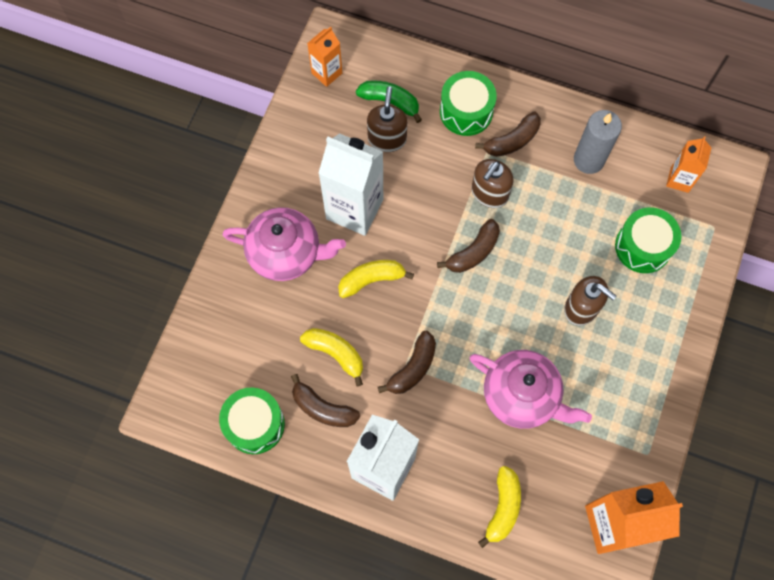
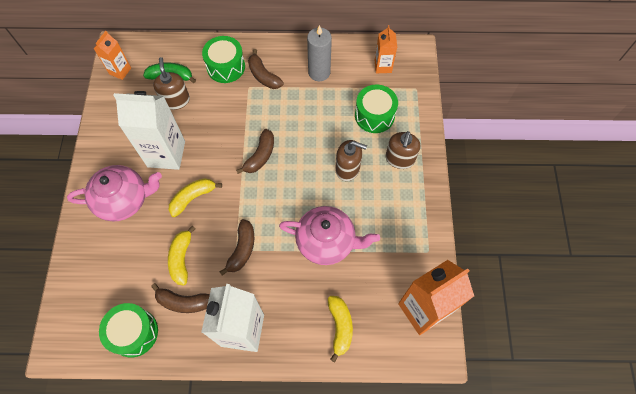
camera: 20 degrees left, 5 degrees down
yellow banana [300,328,363,386] -> yellow banana turned 105 degrees counterclockwise [168,226,196,286]
brown soap dispenser [471,159,514,208] -> brown soap dispenser moved to [386,131,420,169]
brown banana [475,111,541,157] -> brown banana turned 105 degrees clockwise [248,49,284,89]

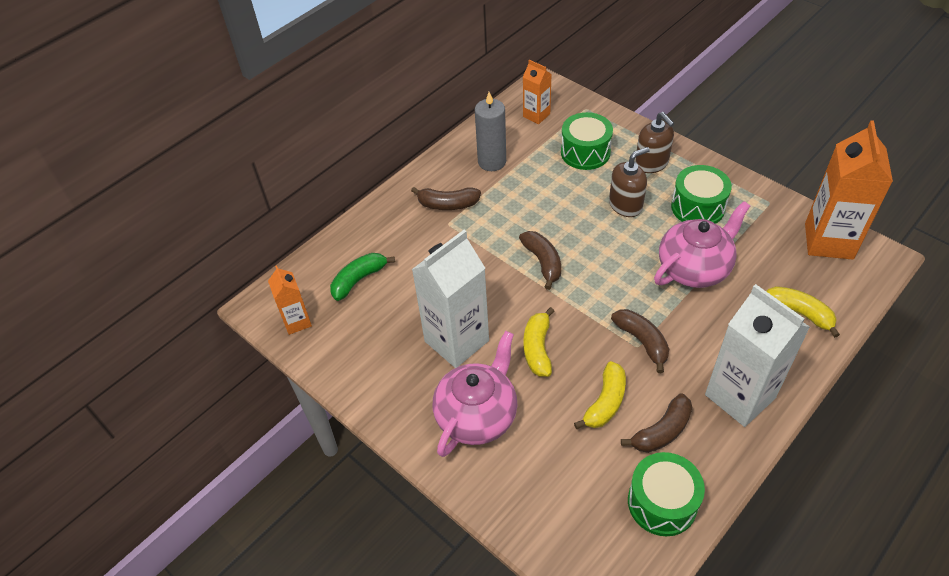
camera: 45 degrees left, 15 degrees down
brown soap dispenser [153,57,190,110] -> none
yellow banana [168,226,196,286] -> yellow banana turned 105 degrees counterclockwise [574,361,626,429]
green drum [202,36,245,83] -> green drum moved to [671,165,732,224]

